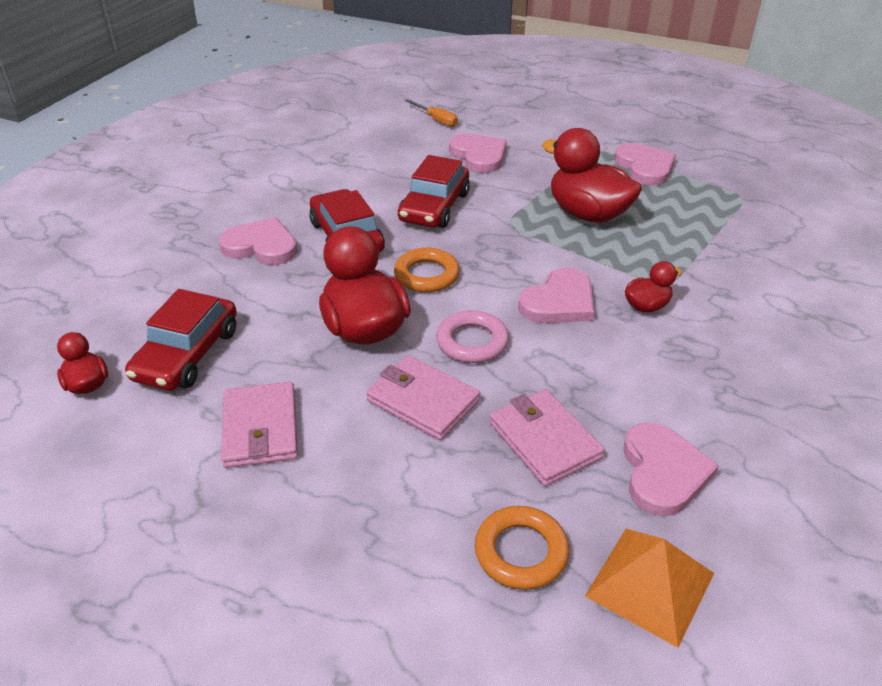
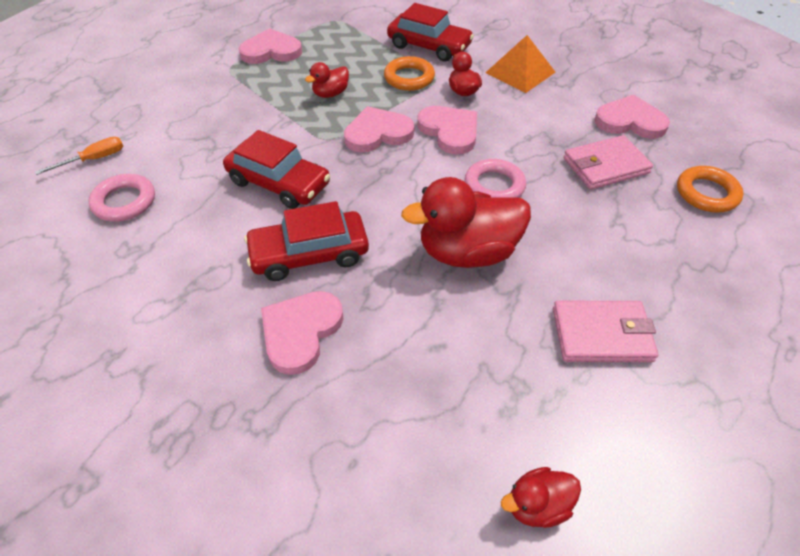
camera: 80 degrees left, 10 degrees up
red car [125,289,237,391] -> red car moved to [387,3,474,62]
pink wallet [366,355,480,440] -> none
orange ring [394,248,460,292] -> orange ring moved to [384,56,435,91]
pink heart [449,133,507,173] -> pink heart moved to [344,106,414,153]
red duck [542,128,642,223] -> red duck [305,62,349,98], size x0.50
orange pyramid [585,529,714,648] -> orange pyramid moved to [485,35,555,93]
none -> pink ring [89,174,155,221]

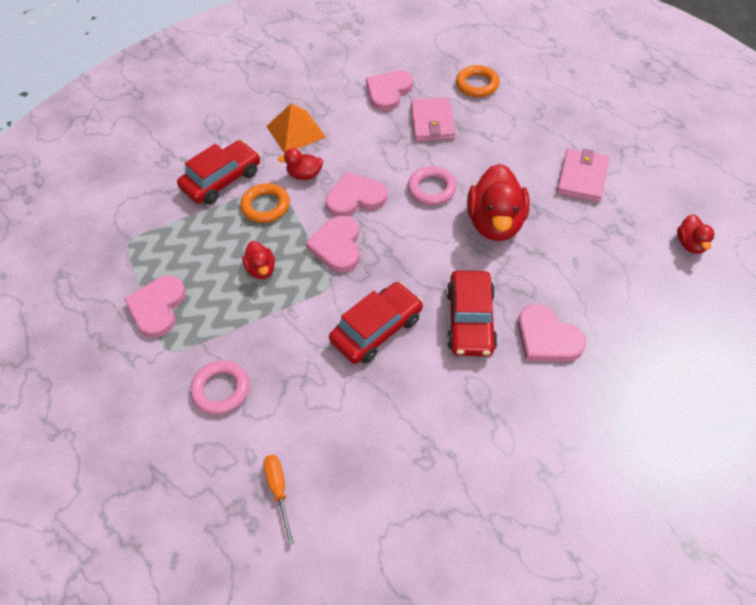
camera: 70 degrees left, 5 degrees up
pink ring [89,174,155,221] -> pink ring moved to [190,360,249,415]

